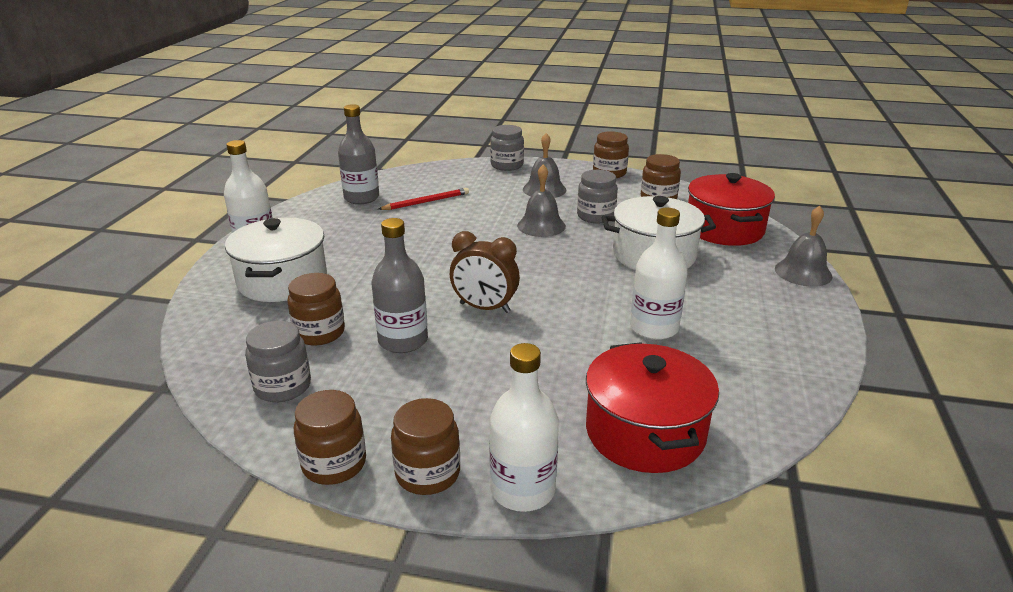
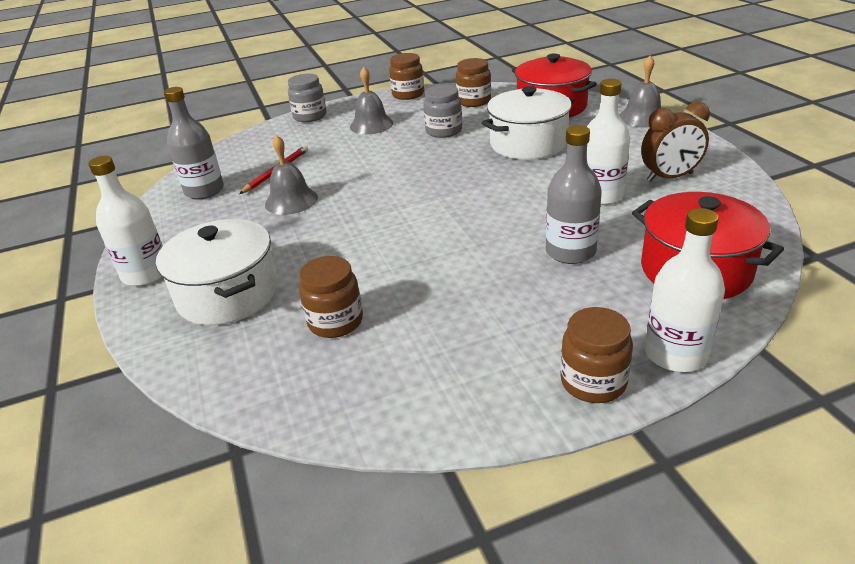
camera: 30 degrees left, 5 degrees up
grey jar [245,321,311,402] -> none
brown jar [294,390,366,485] -> none
grey bottle [371,218,428,353] -> grey bottle moved to [546,125,602,264]
brown clock [450,231,520,313] -> brown clock moved to [641,102,710,182]
grey bell [517,164,566,237] -> grey bell moved to [265,135,318,215]

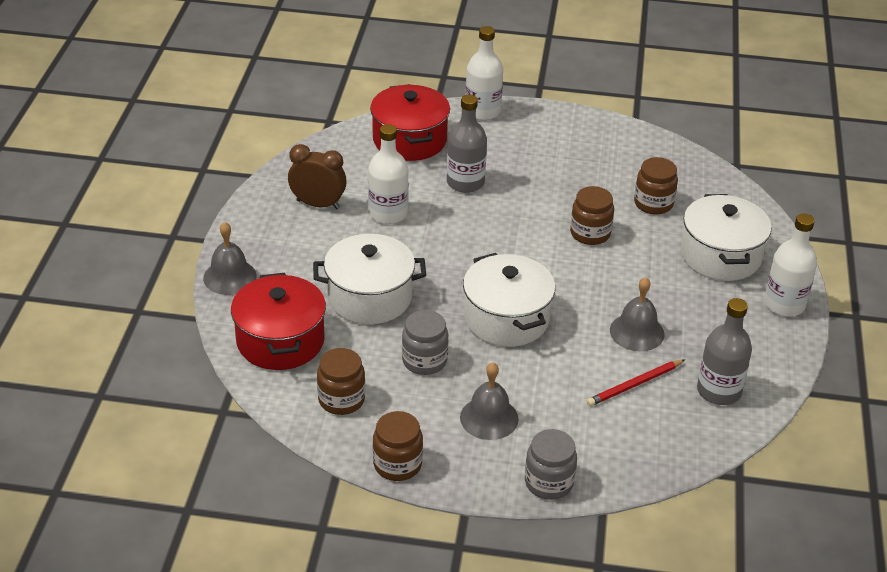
camera: 155 degrees left, 5 degrees up
brown jar [560,307,633,403] -> brown jar moved to [570,186,614,245]
none -> white pot [463,253,555,347]

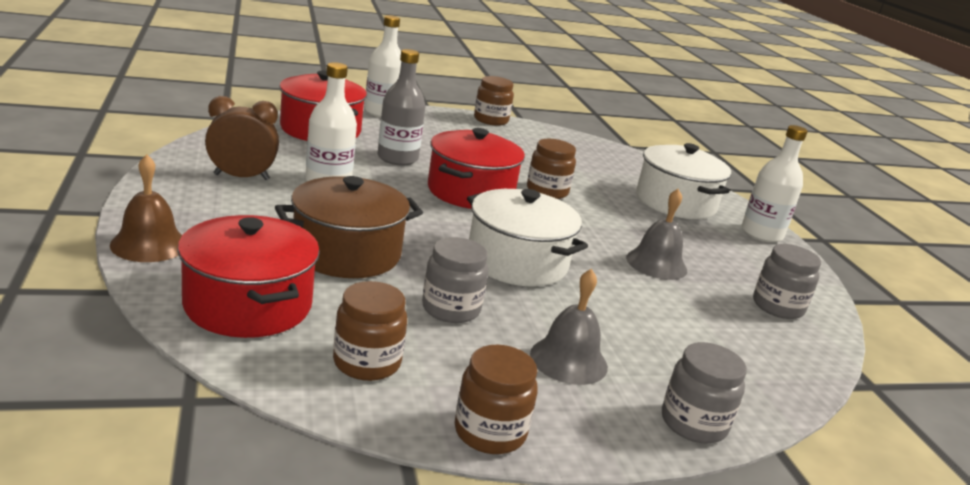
camera: 25 degrees left, 15 degrees down
grey bell [203,222,257,295] -> brown bell [110,154,182,262]
white pot [313,234,426,324] -> brown pot [275,176,423,278]
red pencil [587,359,685,406] -> none
brown jar [634,157,678,215] -> brown jar moved to [474,76,514,126]
grey bottle [697,298,752,405] -> grey jar [753,244,821,319]
none -> red pot [428,128,525,209]

